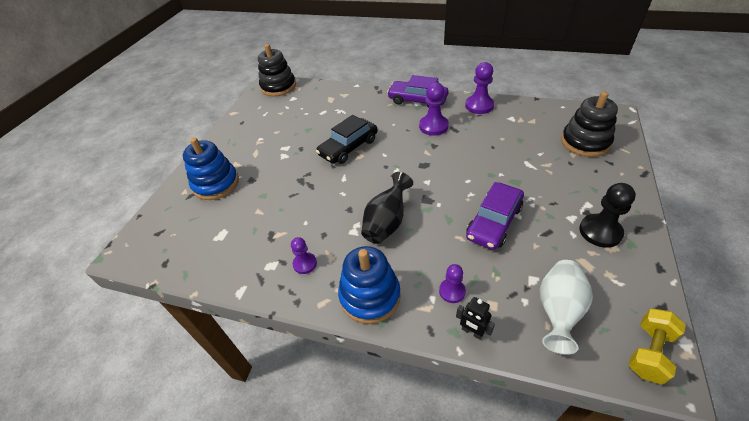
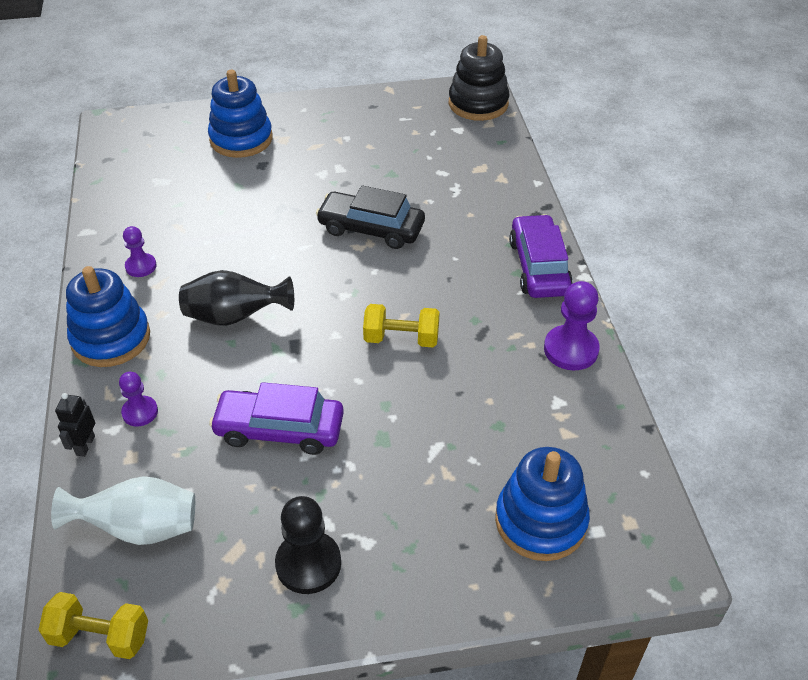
camera: 60 degrees right, 0 degrees up
purple pawn [419,82,449,136] -> none
black stacking toy [561,91,618,157] -> blue stacking toy [495,447,590,561]
none -> yellow dumbbell [363,304,440,347]

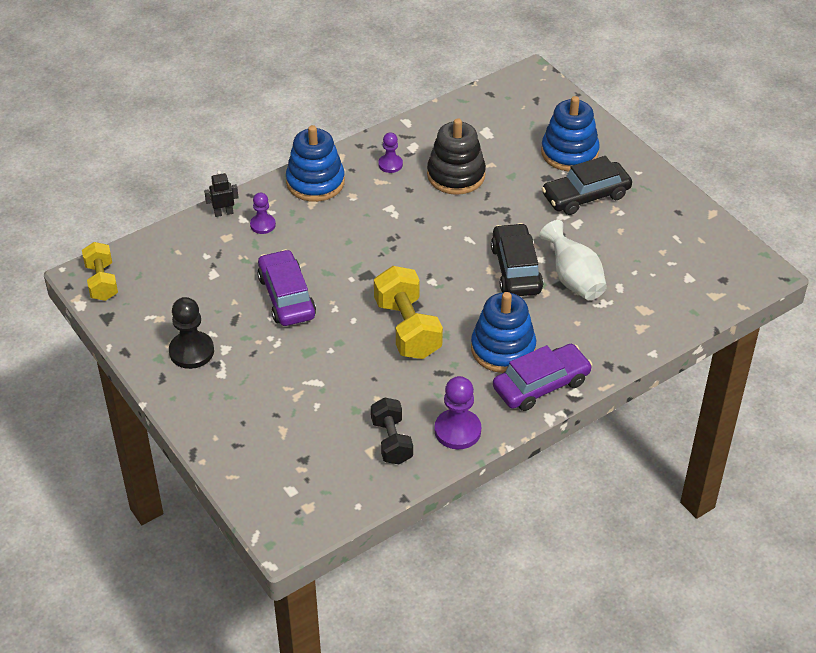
camera: 65 degrees right, 0 degrees up
white vase [51,476,195,545] -> white vase moved to [539,220,607,300]
black vase [179,270,294,326] -> none
yellow dumbbell [363,304,440,347] -> yellow dumbbell [374,266,443,359], size x1.54
black stacking toy [449,35,510,121] -> black stacking toy moved to [427,118,486,195]
blue stacking toy [495,447,590,561] -> blue stacking toy moved to [471,292,536,373]
none -> black dumbbell [371,397,413,464]
none -> black car [542,156,632,215]

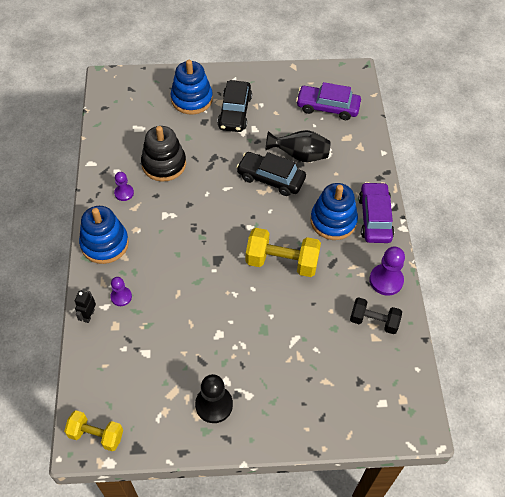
camera: 60 degrees left, 10 degrees up
purple car [257,249,316,326] -> purple car moved to [296,82,361,120]
white vase [539,220,607,300] -> black vase [265,130,330,162]

